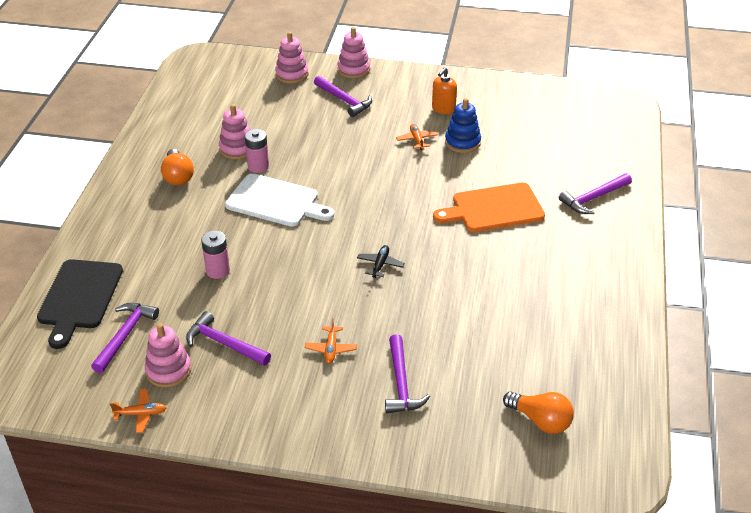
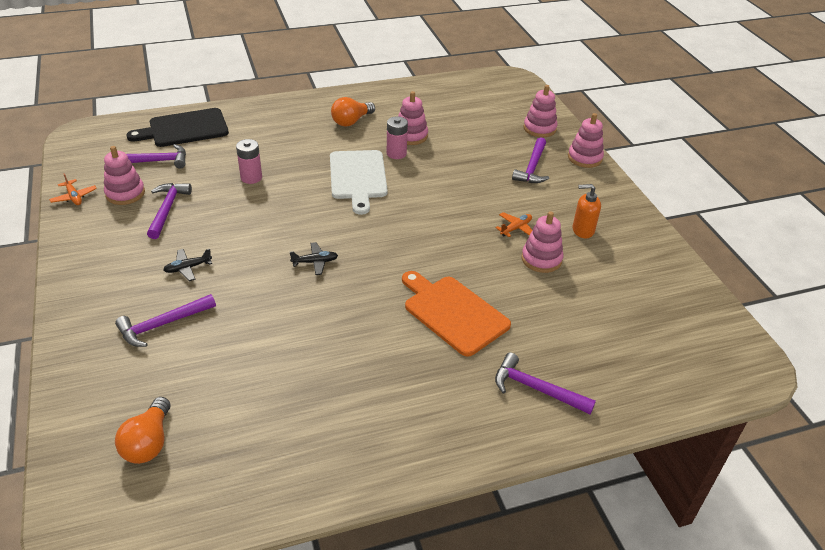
camera: 60 degrees right, 0 degrees up
orange plane [305,318,357,364] -> black plane [163,249,212,281]
blue stacking toy [445,98,481,153] -> pink stacking toy [521,211,563,273]

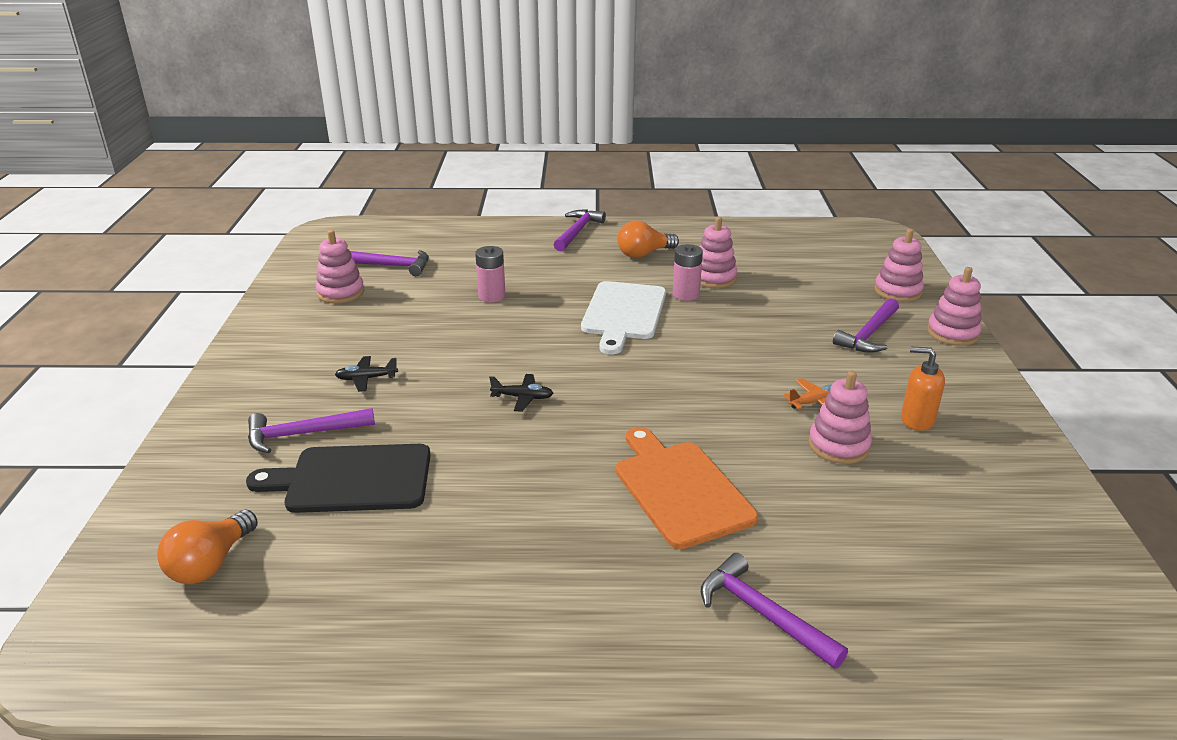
camera: 20 degrees right, 10 degrees down
orange plane [49,173,97,205] -> none
black cutting board [126,108,229,147] -> black cutting board moved to [246,444,431,513]
purple hammer [147,183,192,239] -> purple hammer moved to [554,209,606,252]

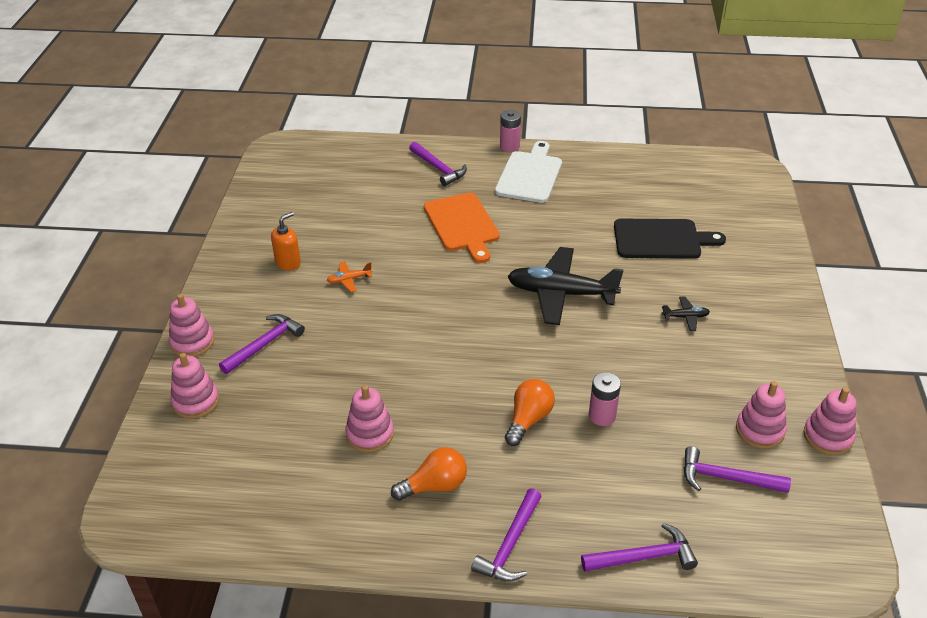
camera: 175 degrees left, 10 degrees up
orange light bulb [157,510,258,584] -> orange light bulb moved to [505,379,555,446]
purple hammer [248,408,375,453] -> purple hammer moved to [581,523,698,572]
black plane [489,374,553,412] -> black plane [507,247,624,325], size x2.39
white cutting board [581,281,666,354] -> white cutting board moved to [495,141,562,203]
pink battery [673,244,703,301] -> pink battery moved to [500,110,521,152]
pink stacking toy [808,371,872,464] -> pink stacking toy moved to [803,387,856,455]
orange soap dispenser [901,346,945,431] -> orange soap dispenser turned 75 degrees counterclockwise [271,212,301,271]

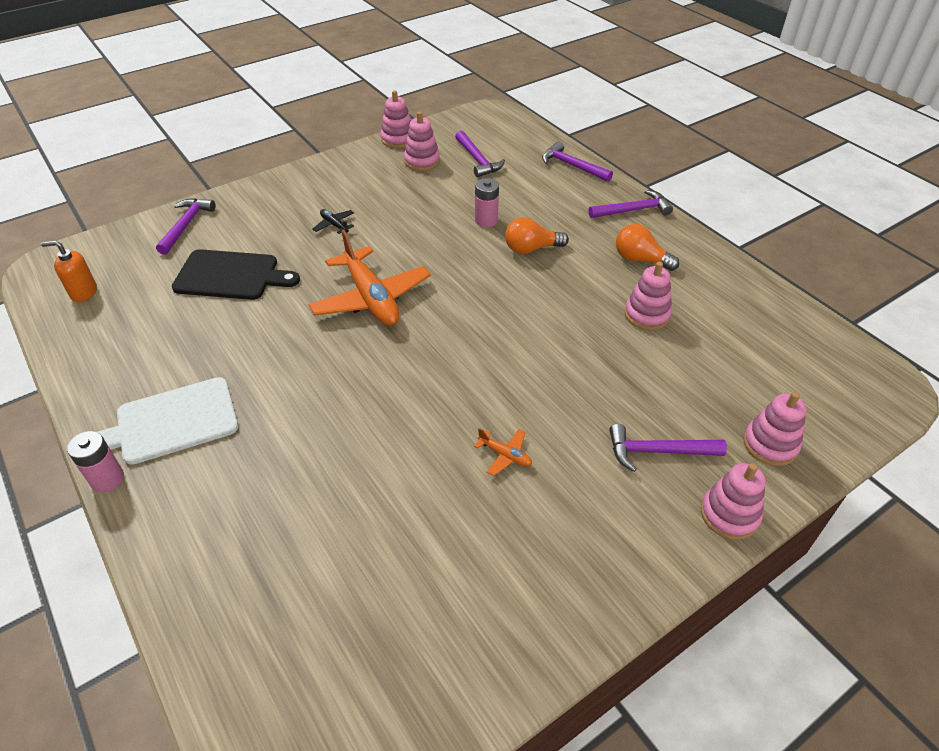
camera: 130 degrees left, 5 degrees up
orange soap dispenser [271,212,301,271] -> orange soap dispenser moved to [41,240,97,302]
purple hammer [409,142,467,186] -> purple hammer moved to [156,198,215,255]
orange cutting board [424,193,500,263] -> none
black plane [507,247,624,325] -> orange plane [309,230,431,326]
black cutting board [614,219,726,259] -> black cutting board turned 135 degrees clockwise [172,249,300,300]

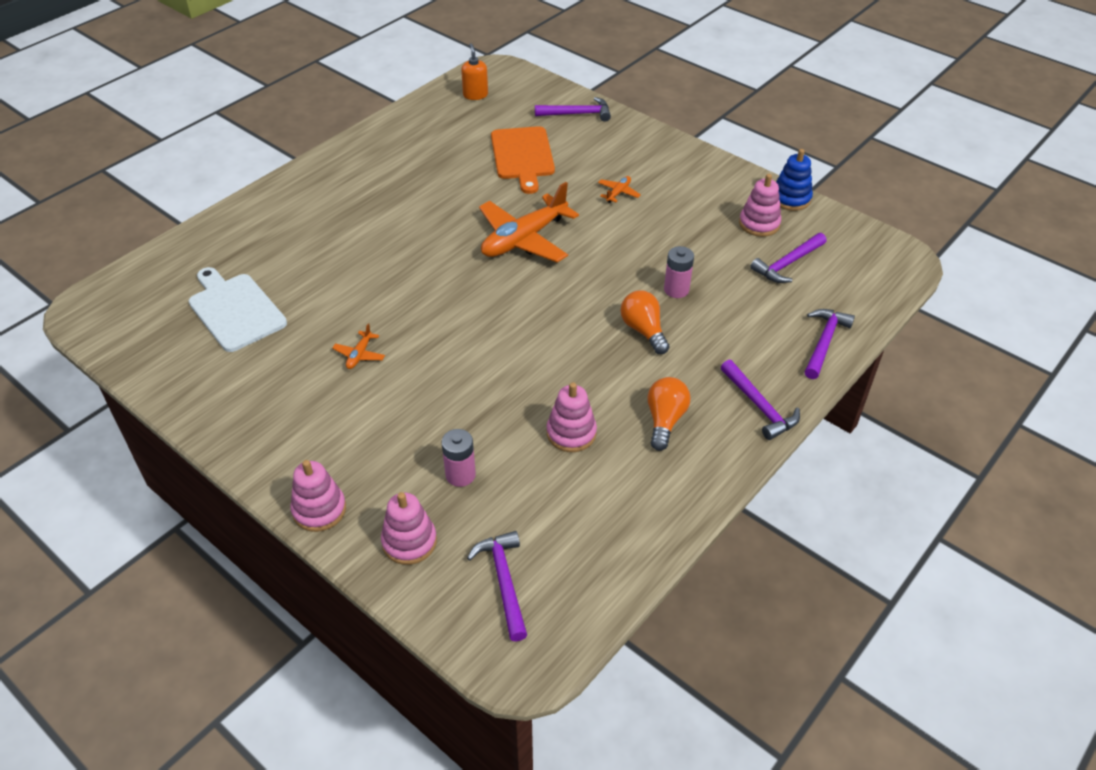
camera: 75 degrees right, 0 degrees up
pink battery [67,431,124,493] -> pink battery moved to [442,429,476,487]
white cutting board [98,377,238,465] -> white cutting board moved to [189,267,287,352]
black cutting board [172,249,300,300] -> orange cutting board [491,126,555,194]
black plane [313,209,354,234] -> orange plane [598,176,641,203]
pink stacking toy [380,90,411,148] -> blue stacking toy [776,149,813,211]
purple hammer [609,424,727,472] -> purple hammer moved to [467,531,527,641]

